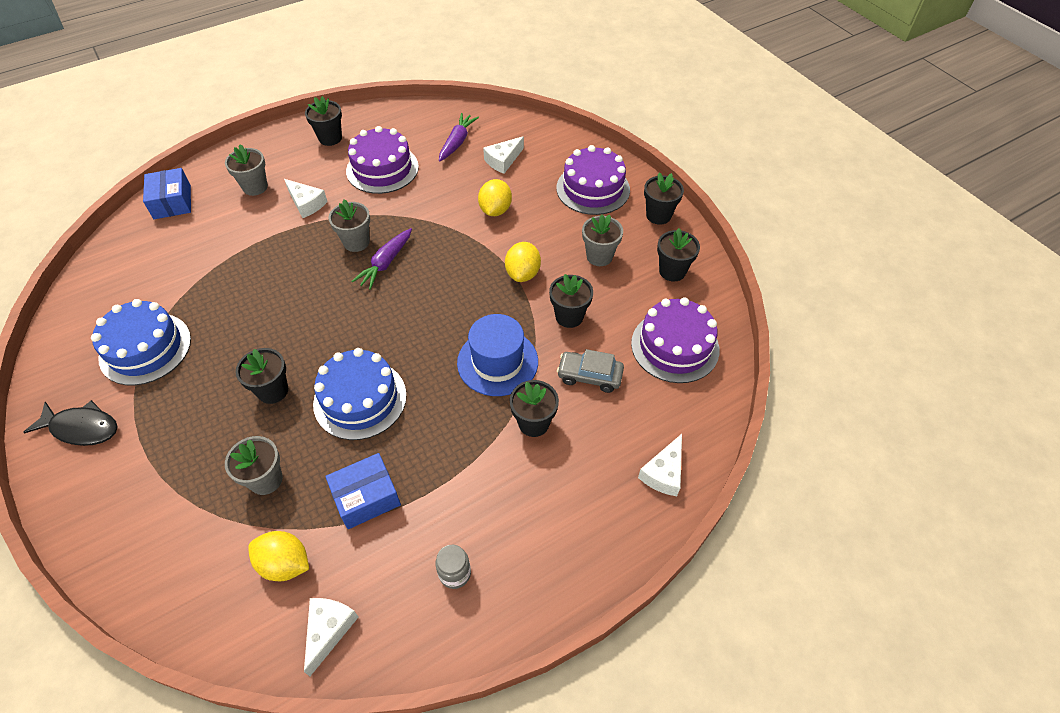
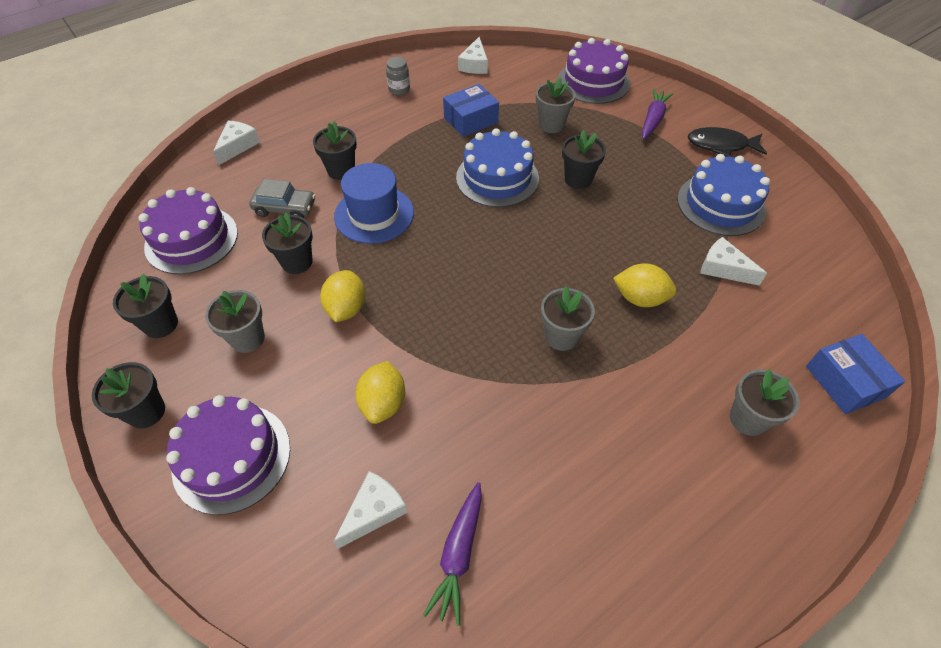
camera: 175 degrees right, 0 degrees up
yellow lemon [248,531,309,581] -> yellow lemon moved to [613,263,676,307]
white cheese [284,179,328,218] -> white cheese moved to [700,237,767,286]
black flower pot [305,96,342,146] -> none
purple cake [346,126,419,194] -> purple cake moved to [558,38,630,104]
purple carrot [352,228,412,290] -> purple carrot moved to [642,89,674,140]

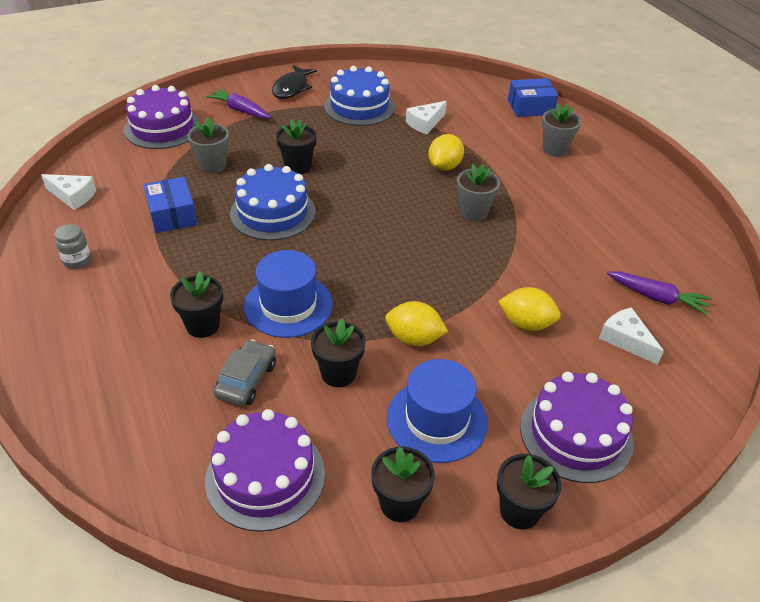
camera: 80 degrees left, 10 degrees down
grey flower pot [205,290,265,353] -> blue hat [387,359,488,463]
white cheese [213,121,260,165] -> none

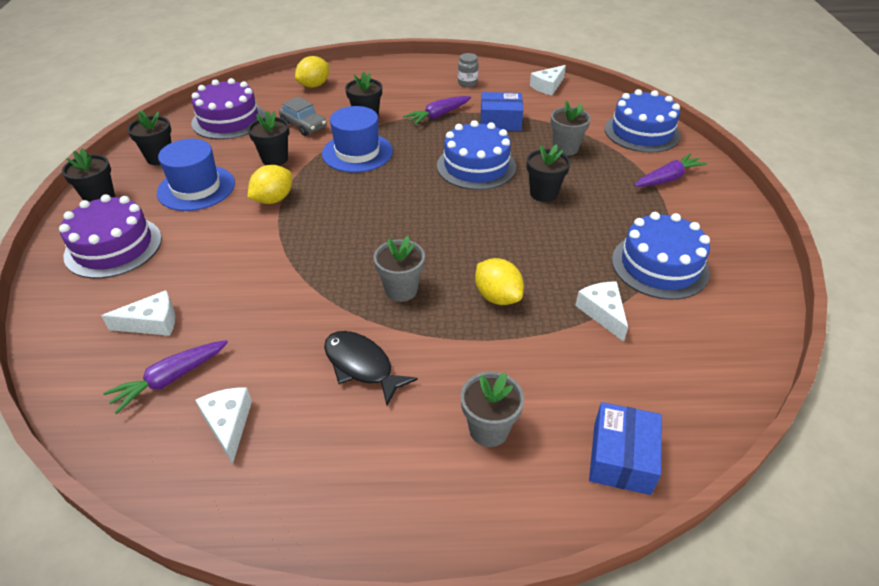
camera: 115 degrees right, 0 degrees up
purple cake [124,85,200,149] -> blue cake [605,89,681,153]
black fish [272,65,317,99] -> black fish moved to [324,331,418,405]
yellow lemon [498,287,561,331] -> yellow lemon moved to [295,56,329,88]
none -> white cheese [195,387,252,464]
none -> purple carrot [403,96,471,125]

